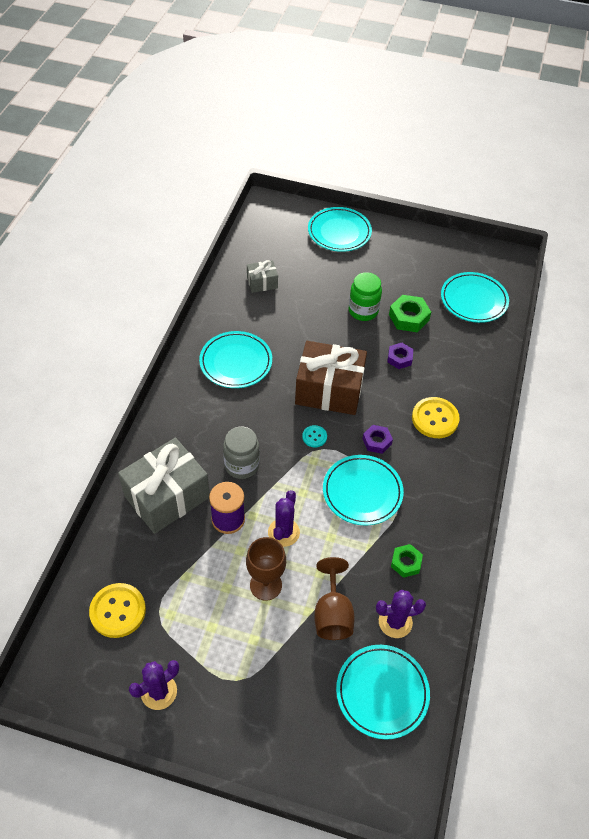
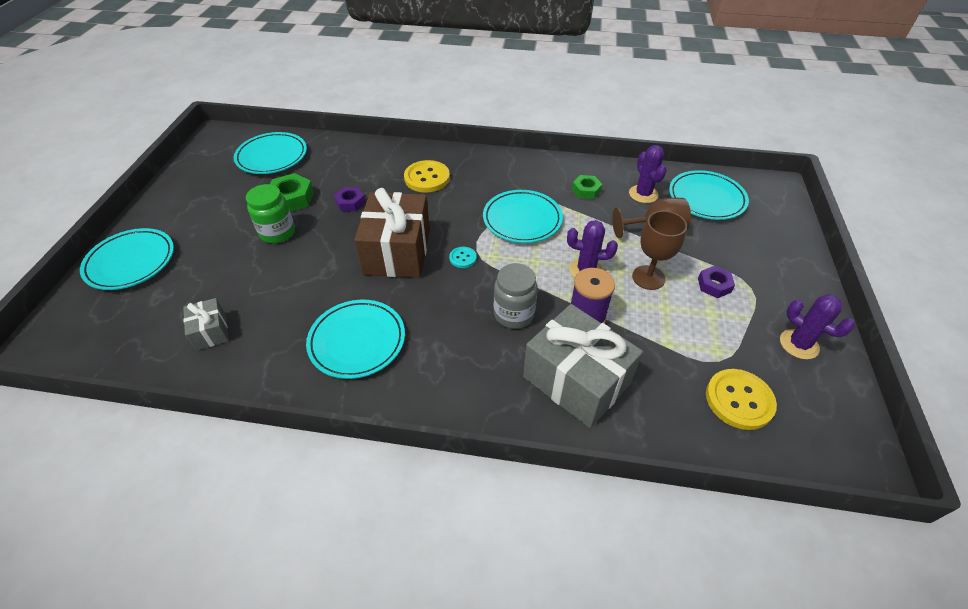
camera: 95 degrees left, 5 degrees down
purple nut [363,425,393,454] -> purple nut moved to [698,266,735,298]

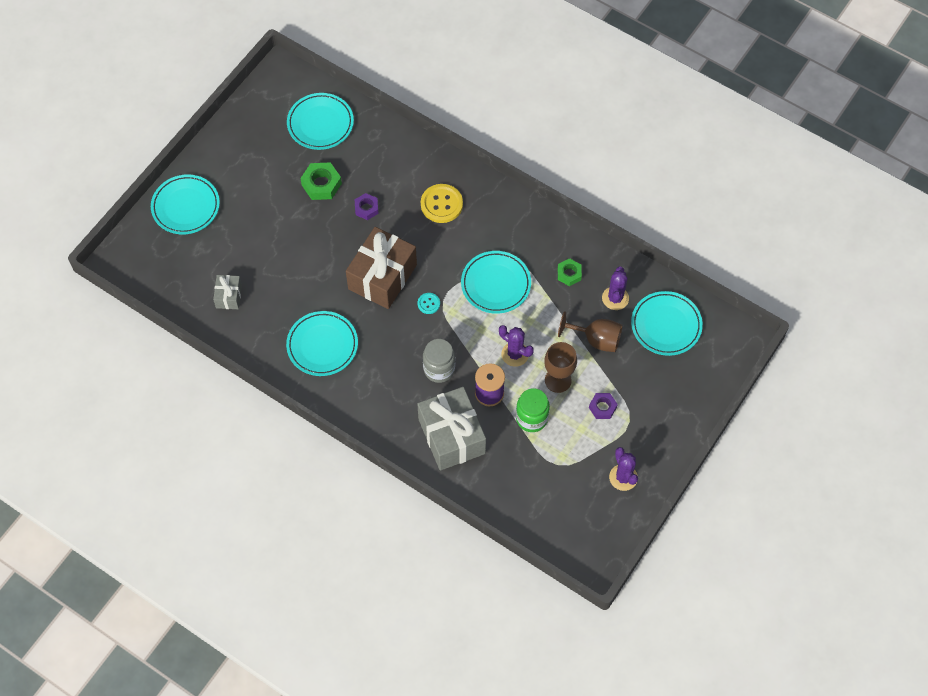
camera: 25 degrees right, 15 degrees up
green jar [246,184,295,243] -> green jar moved to [516,388,550,432]
yellow button [706,369,777,430] -> none

